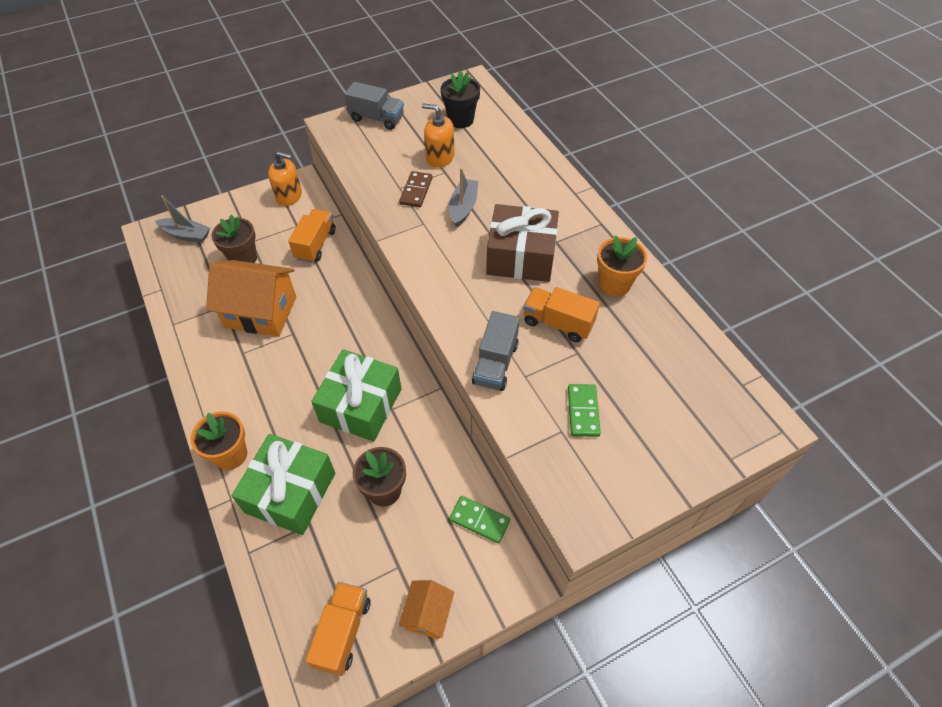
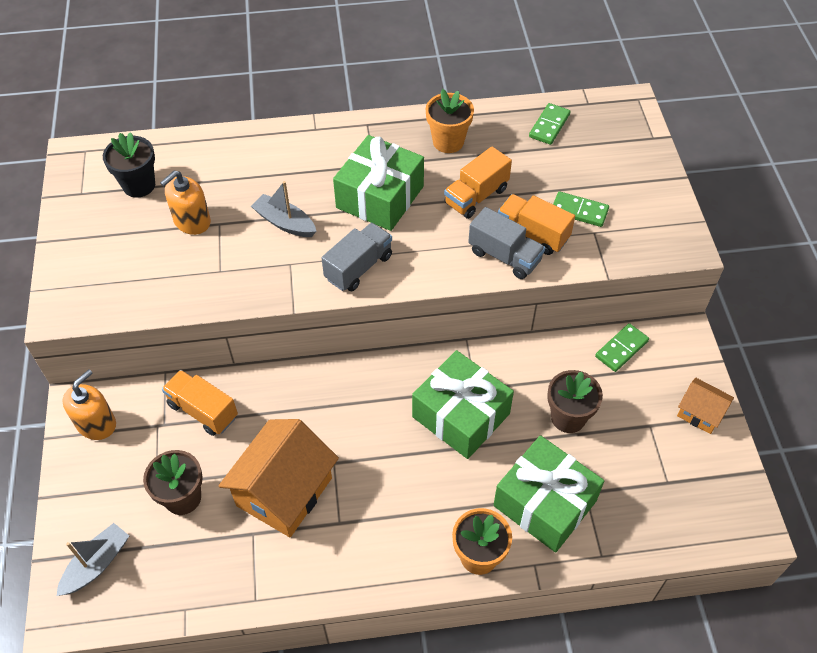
camera: 70 degrees left, 0 degrees up
orange truck [305,582,370,676] -> orange truck moved to [498,194,575,255]
grey truck [344,82,404,130] -> grey truck moved to [321,223,392,291]
brown domino [399,171,432,207] -> none
brown gift [486,204,559,282] -> green gift [333,135,424,231]
none -> green domino [529,103,571,145]

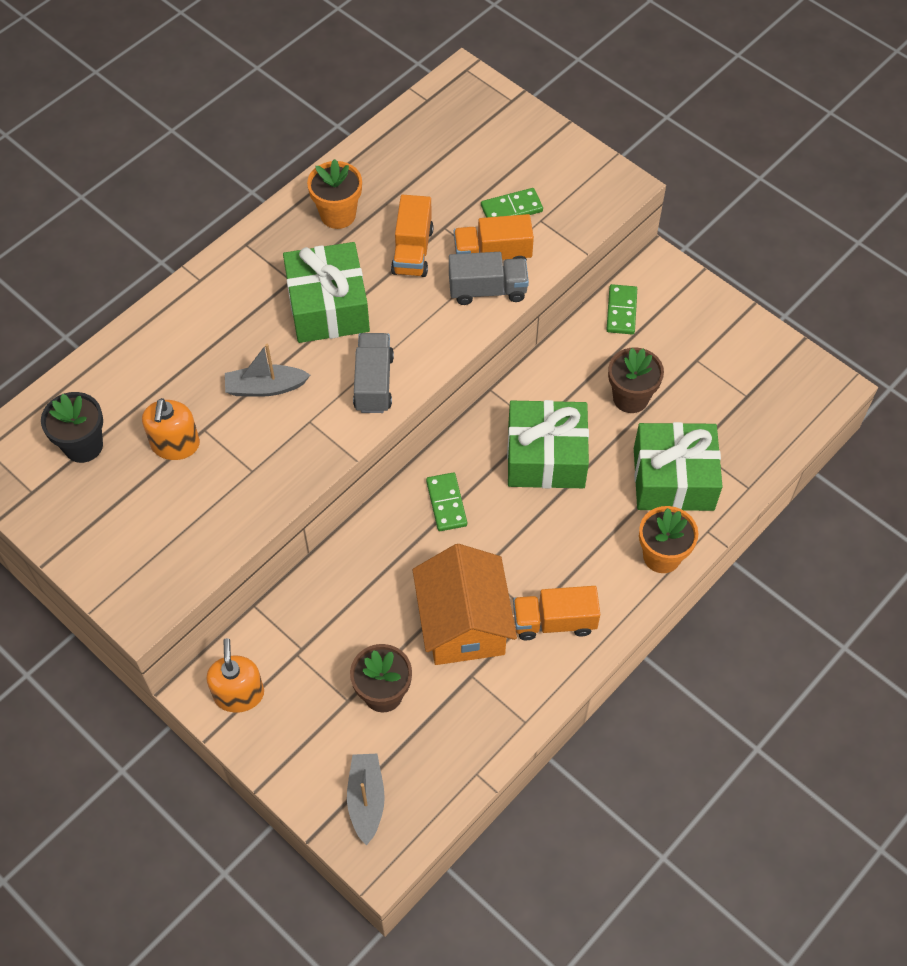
camera: 40 degrees left, 5 degrees up
orange truck [162,370,238,436] -> orange truck moved to [513,586,600,640]
green domino [529,103,571,145] -> green domino moved to [426,473,467,531]
orange house [677,378,734,434] -> none

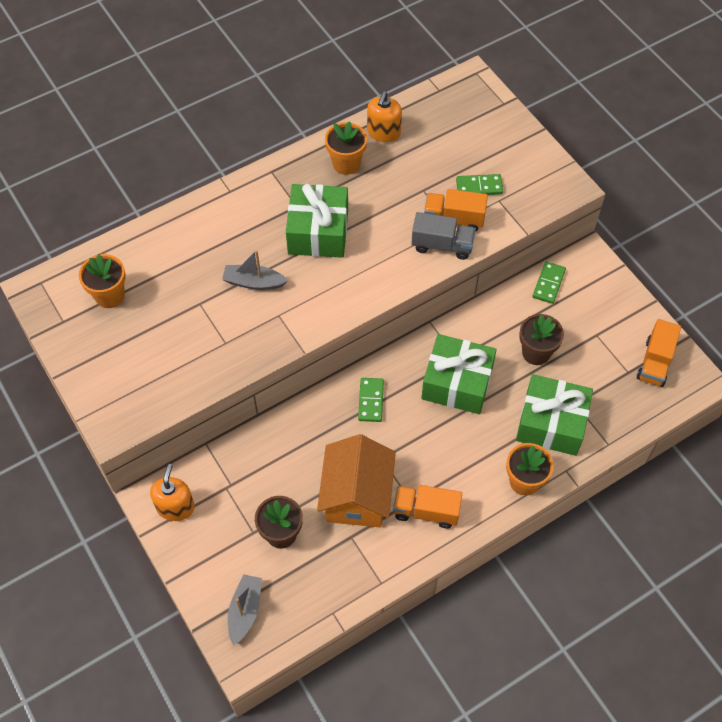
camera: 15 degrees right, 0 degrees up
black flower pot [41,392,103,463] -> orange flower pot [79,254,126,308]
orange soap dispenser [142,398,200,460] -> orange soap dispenser moved to [367,92,402,142]
grey truck [353,333,394,413] -> none
orange truck [391,195,434,277] -> orange truck moved to [637,319,681,387]

